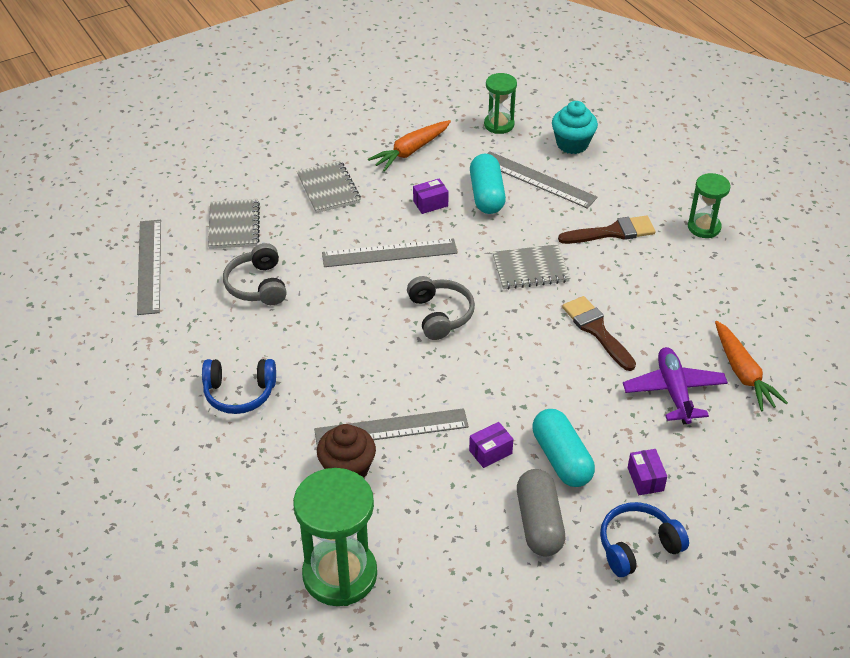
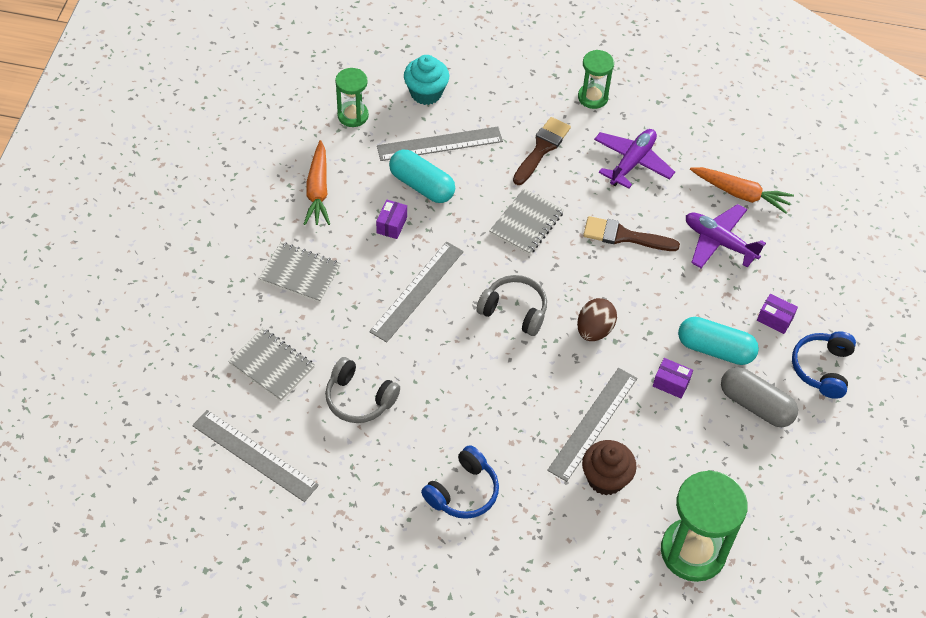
camera: 50 degrees left, 10 degrees up
purple box [469,422,514,468] -> purple box turned 75 degrees counterclockwise [653,358,693,399]
none -> brown egg [577,298,617,341]
none -> purple plane [594,129,675,189]

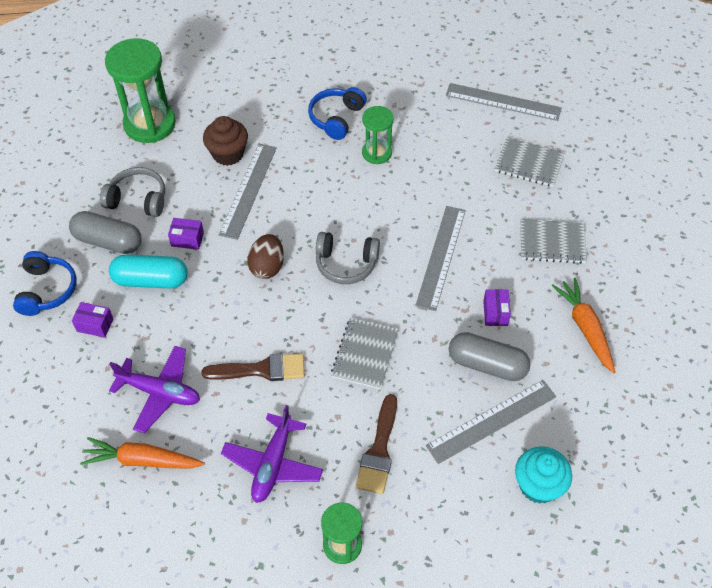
camera: 165 degrees right, 0 degrees up
grey headphones [325,357,400,423] -> grey headphones moved to [100,167,165,217]
green hourglass [335,68,369,127] -> green hourglass moved to [362,106,394,164]
turquoise capsule [389,150,455,203] -> grey capsule [449,332,530,381]

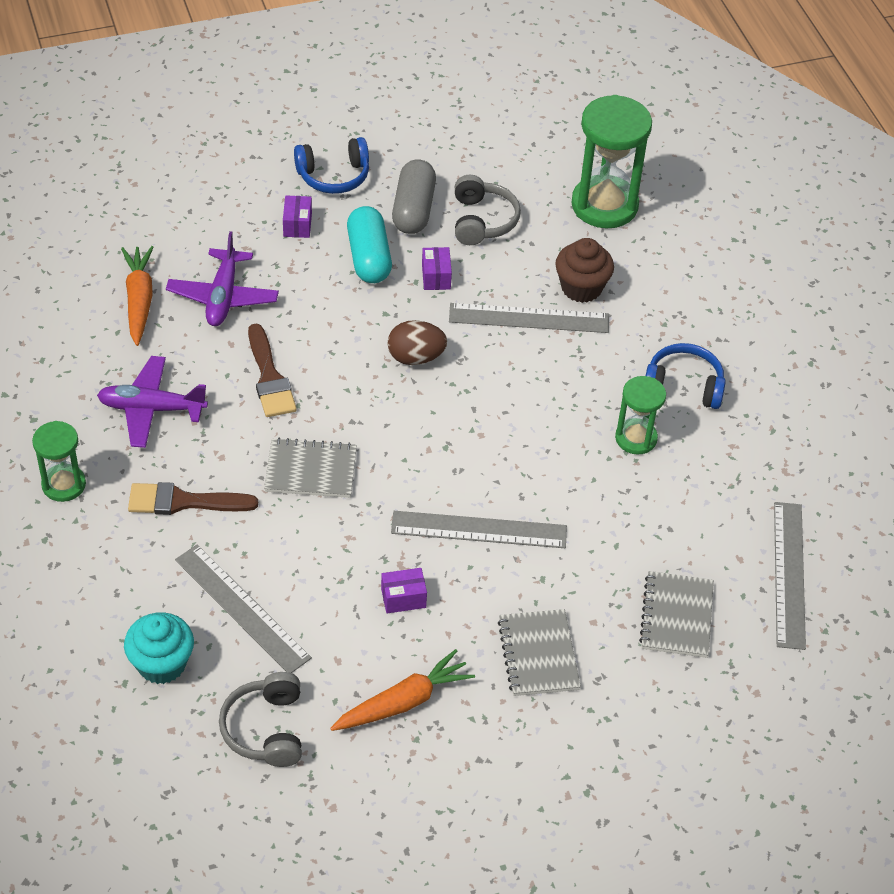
camera: 75 degrees right, 5 degrees down
grey headphones [316,232,380,284] -> grey headphones moved to [219,672,302,767]
grey capsule [449,332,530,381] -> none

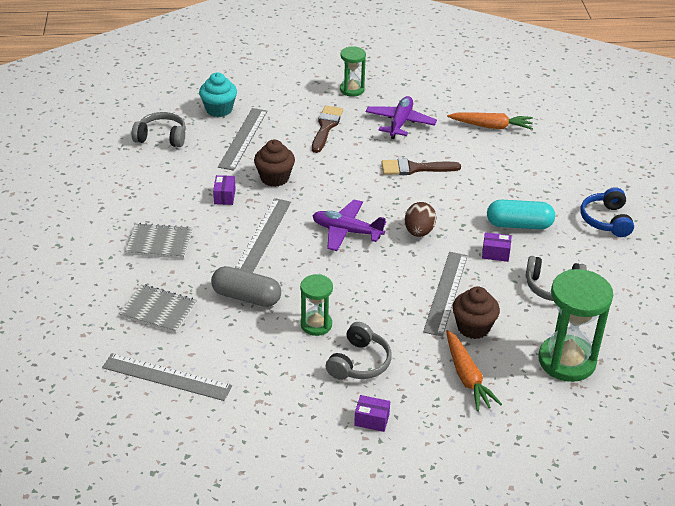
camera: 105 degrees right, 10 degrees down
purple plane [166,231,279,326] -> purple plane moved to [313,199,386,251]
grey ruler [175,544,312,673] -> grey ruler turned 45 degrees counterclockwise [218,108,267,171]
grey notebook [264,438,357,498] -> none
purple box [283,195,312,238] -> purple box moved to [354,395,390,432]
orange carrot [330,649,475,731] -> orange carrot moved to [446,330,502,411]
grey capsule [392,160,436,234] -> grey capsule moved to [211,266,281,307]
blue headphones [646,343,726,409] -> grey headphones [326,322,392,380]
none -> brown cupcake [254,140,295,187]

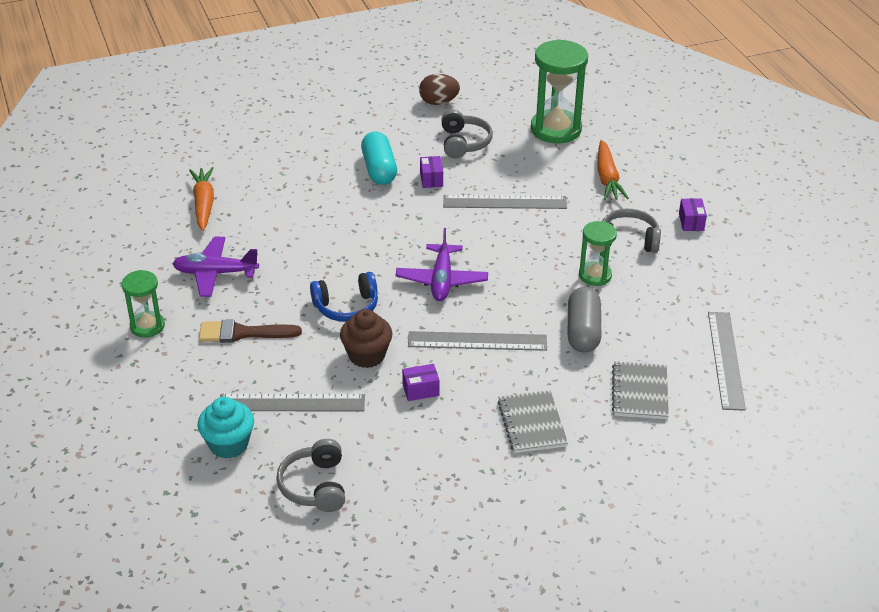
camera: 105 degrees left, 0 degrees up
brown brush [381,158,461,175] -> none
brown egg [405,202,436,237] -> brown egg moved to [419,74,460,105]
orange carrot [446,330,502,411] -> orange carrot turned 120 degrees clockwise [597,140,629,200]
brown cupcake [452,287,500,339] -> none
blue headphones [580,187,634,237] -> blue headphones moved to [310,272,378,322]

